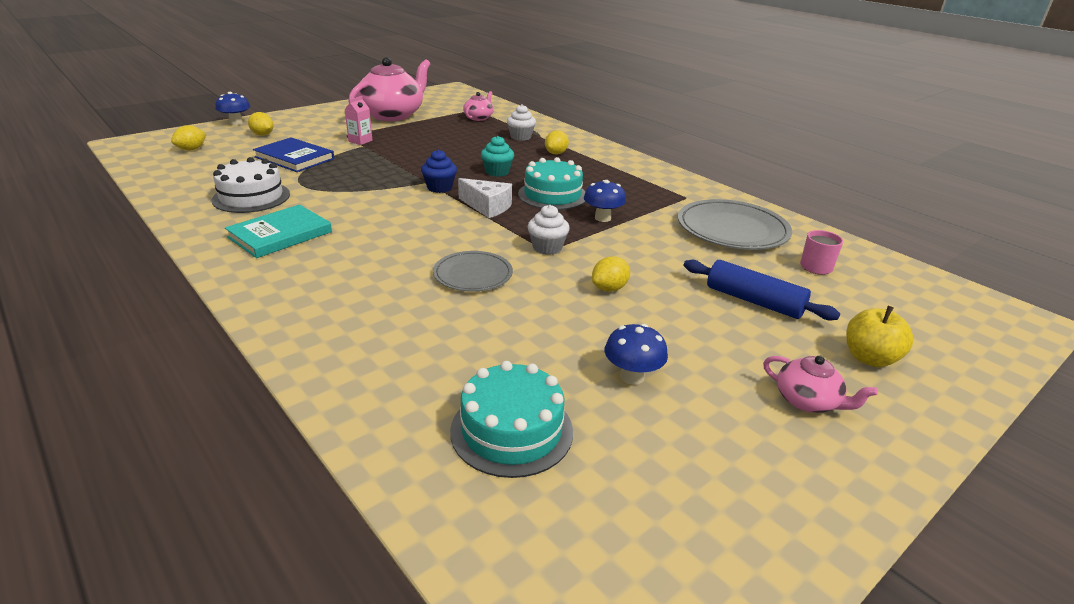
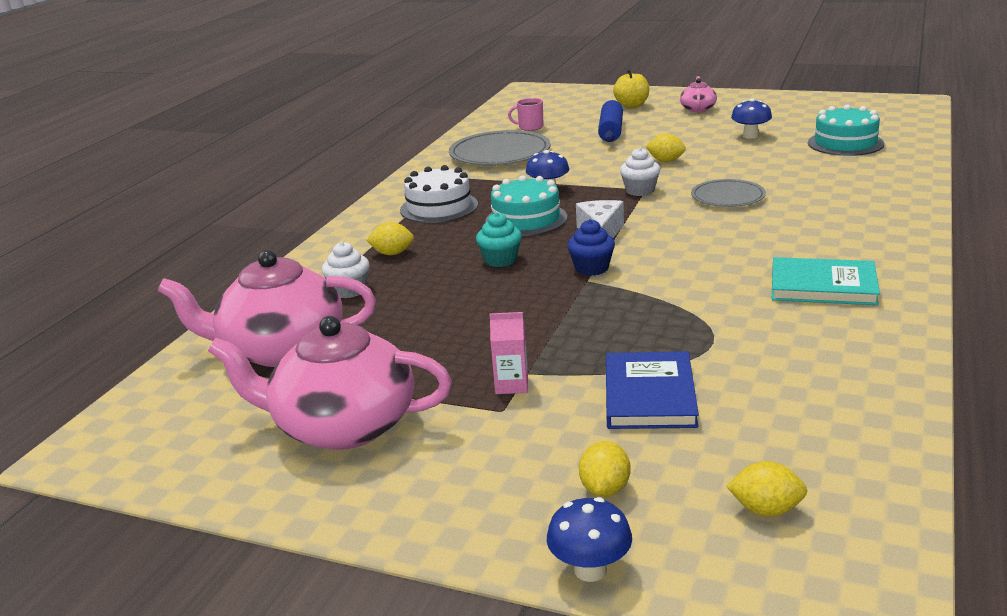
camera: 115 degrees left, 5 degrees down
white cake [211,157,290,213] -> white cake moved to [400,165,478,223]
pink teapot [463,91,494,121] -> pink teapot [157,250,376,367], size x2.15

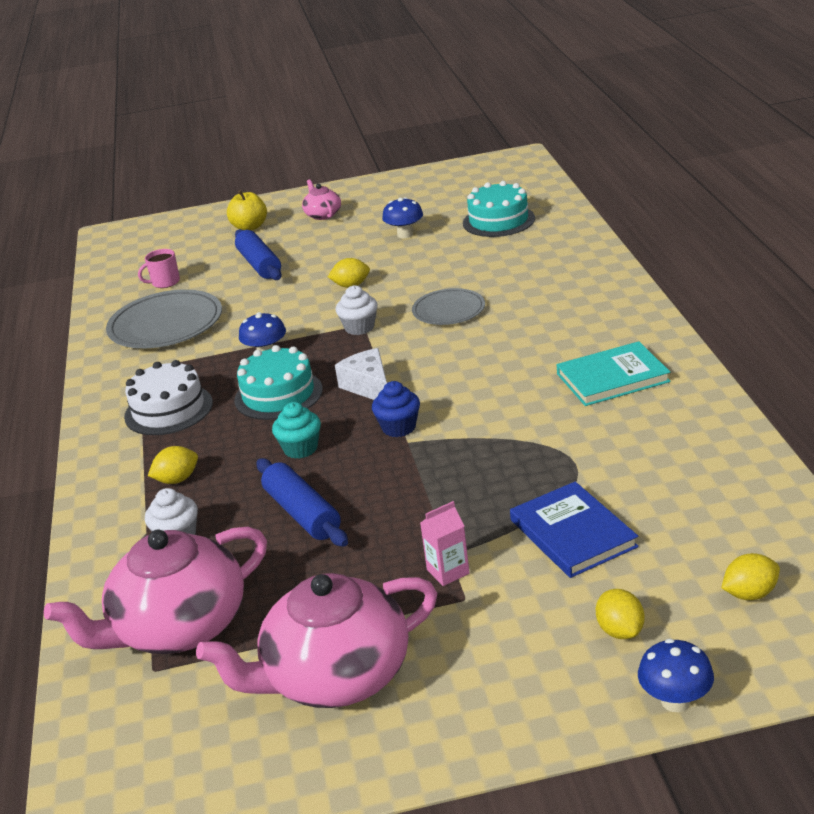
camera: 30 degrees left, 5 degrees up
none -> blue rolling pin [257,458,348,547]

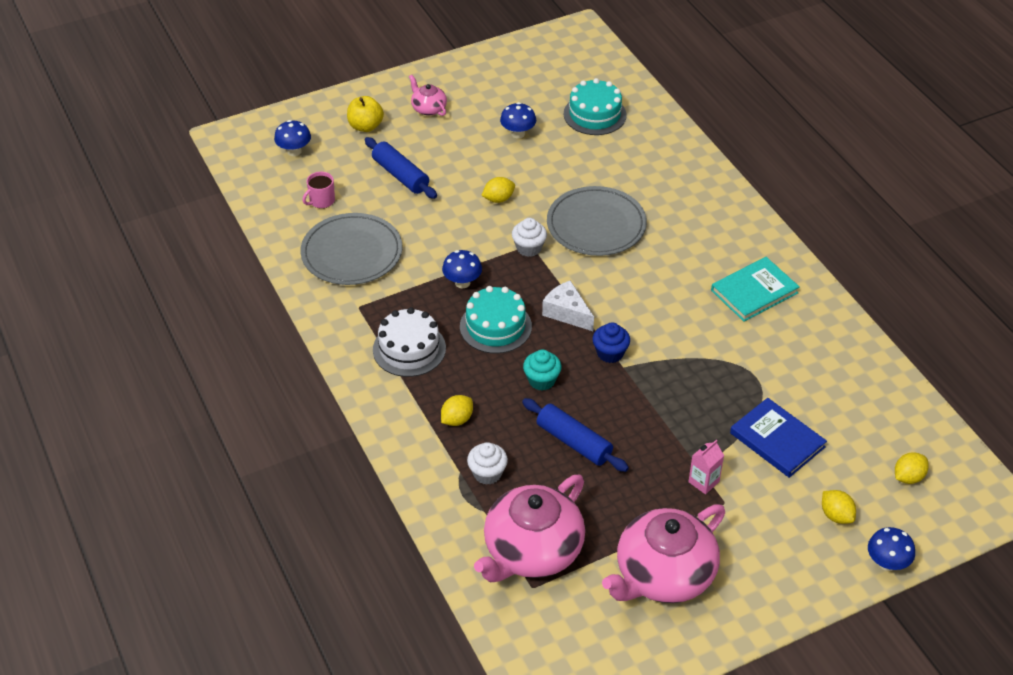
camera: 20 degrees left, 15 degrees up
grey plate [412,288,485,325] -> grey plate [547,186,647,256], size x1.64
none -> blue mushroom [274,120,311,156]

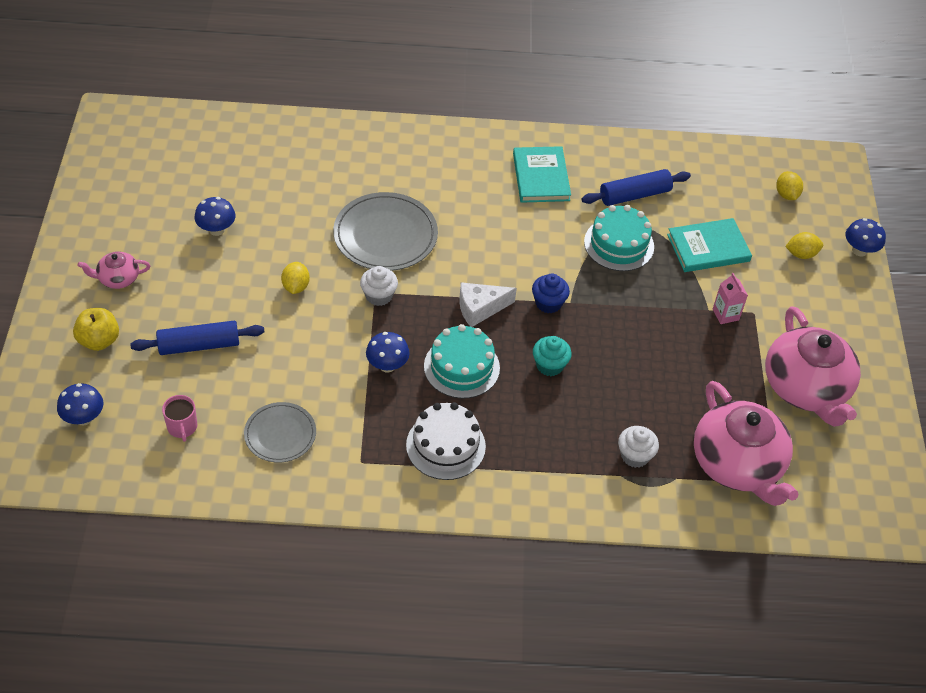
camera: 65 degrees left, 5 degrees up
grey plate [300,213,402,285] -> grey plate [244,402,316,462], size x0.61
yellow lemon [441,395,473,426] -> none
blue rolling pin [522,398,629,472] -> blue rolling pin moved to [582,169,691,206]
turquoise cake [564,78,627,135] -> turquoise cake moved to [584,205,654,271]
blue book [730,398,827,478] -> turquoise book [667,218,752,272]

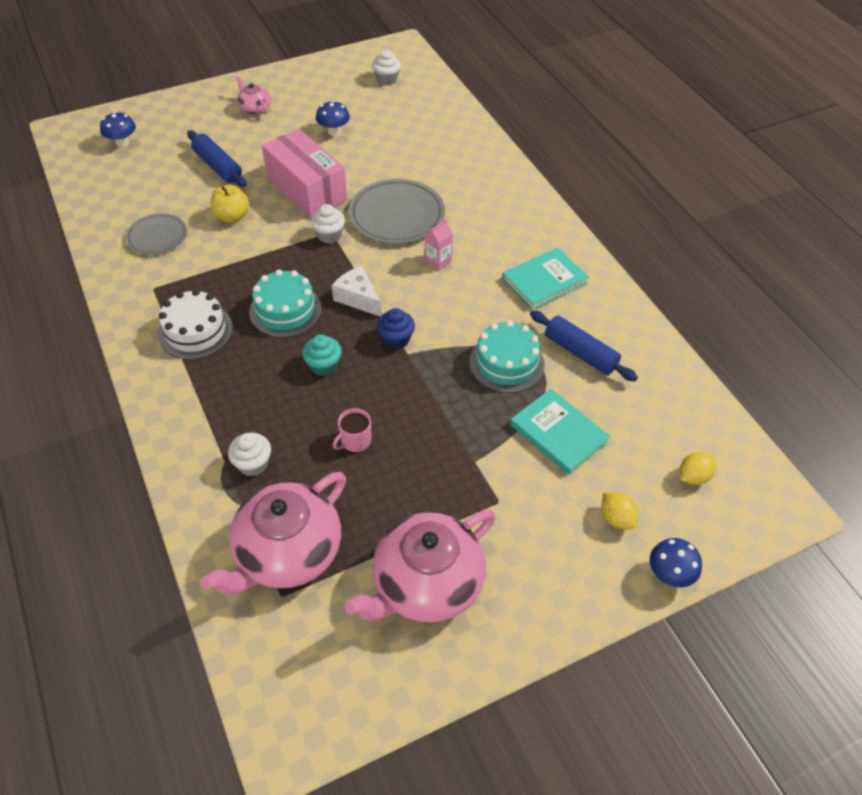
camera: 65 degrees right, 0 degrees up
yellow apple [73,308,119,351] -> yellow apple moved to [210,185,249,223]
pink mug [162,395,197,442] -> pink mug moved to [333,408,371,452]
yellow lemon [281,262,310,294] -> pink box [262,129,347,219]
blue mushroom [366,332,410,372] -> none
pink carton [713,273,748,324] -> pink carton moved to [425,219,453,271]
none -> white cupcake [372,50,401,85]

